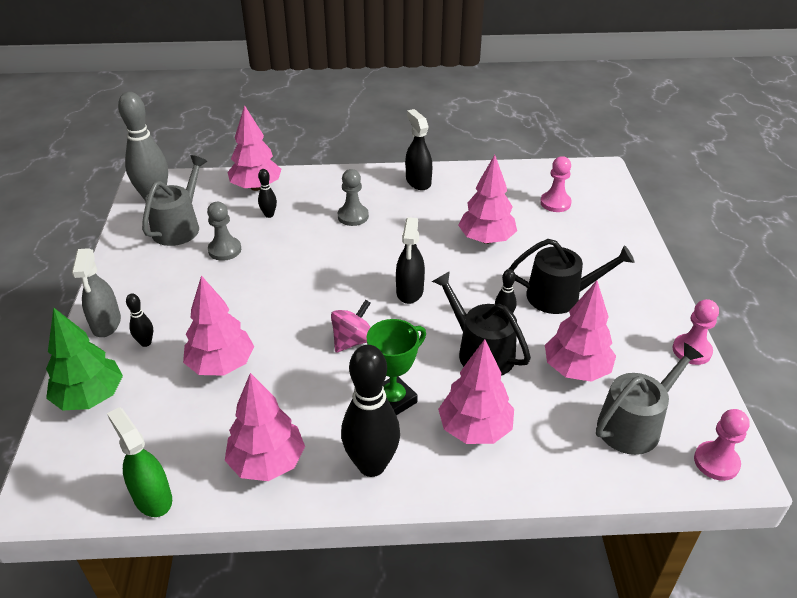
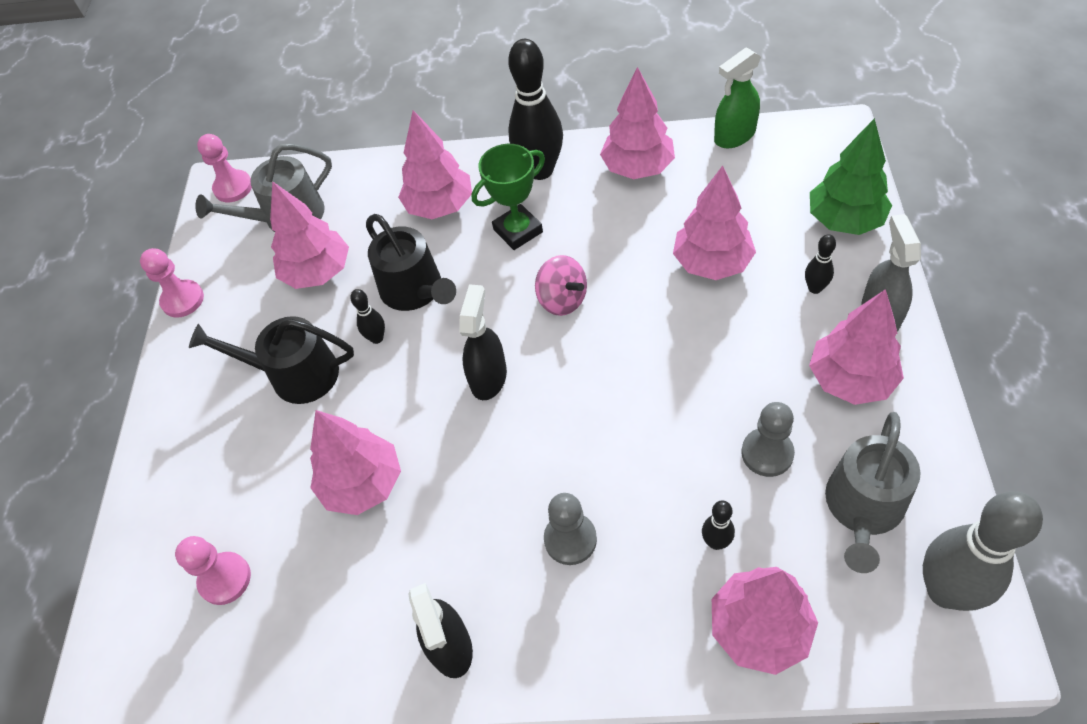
camera: 170 degrees left, 15 degrees up
green spray bottle [107,407,172,517] -> green spray bottle turned 90 degrees clockwise [714,47,761,149]
pink spinning top [331,300,371,353] -> pink spinning top turned 90 degrees counterclockwise [535,255,587,316]
none -> pink tree [809,289,904,405]

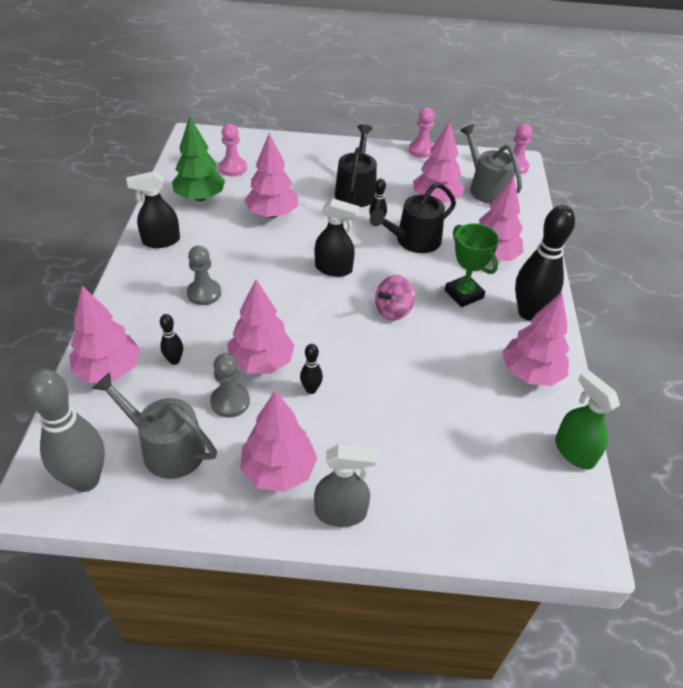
camera: 85 degrees right, 10 degrees down
pink tree [673,165,756,280] -> pink tree moved to [227,279,295,374]
black bowling pin [805,234,836,294] -> black bowling pin moved to [300,344,323,394]
green tree [810,118,892,235] -> green tree moved to [172,116,225,201]

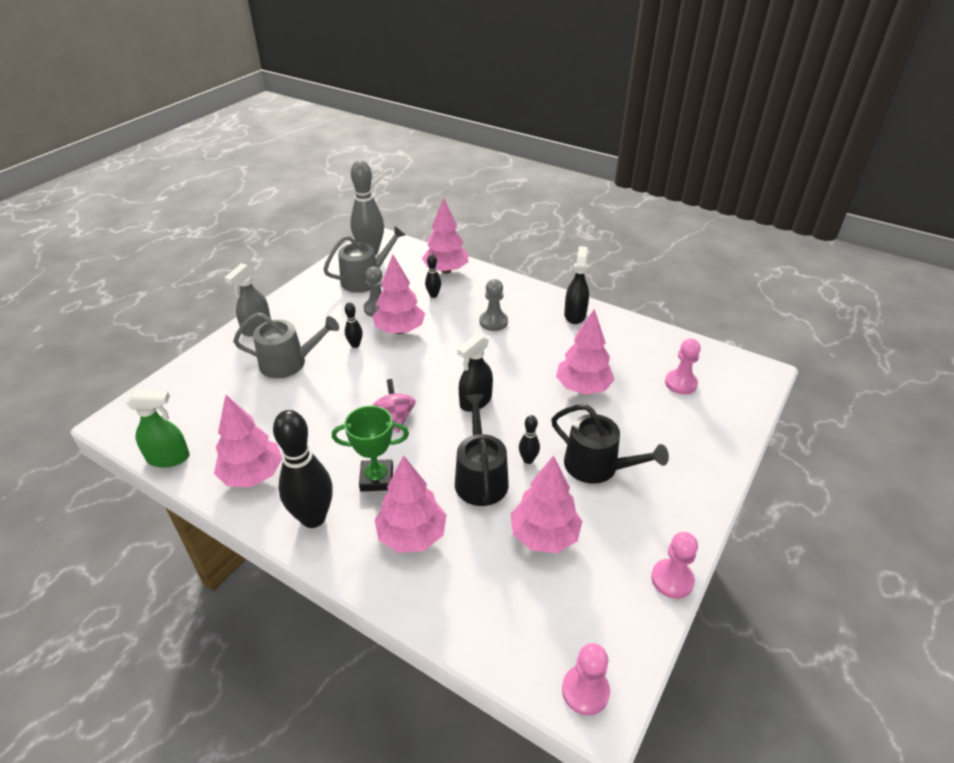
camera: 120 degrees right, 5 degrees down
green tree [172,116,225,201] -> none
pink tree [240,391,317,492] -> none
grey watering can [460,124,522,204] -> grey watering can moved to [233,312,339,378]

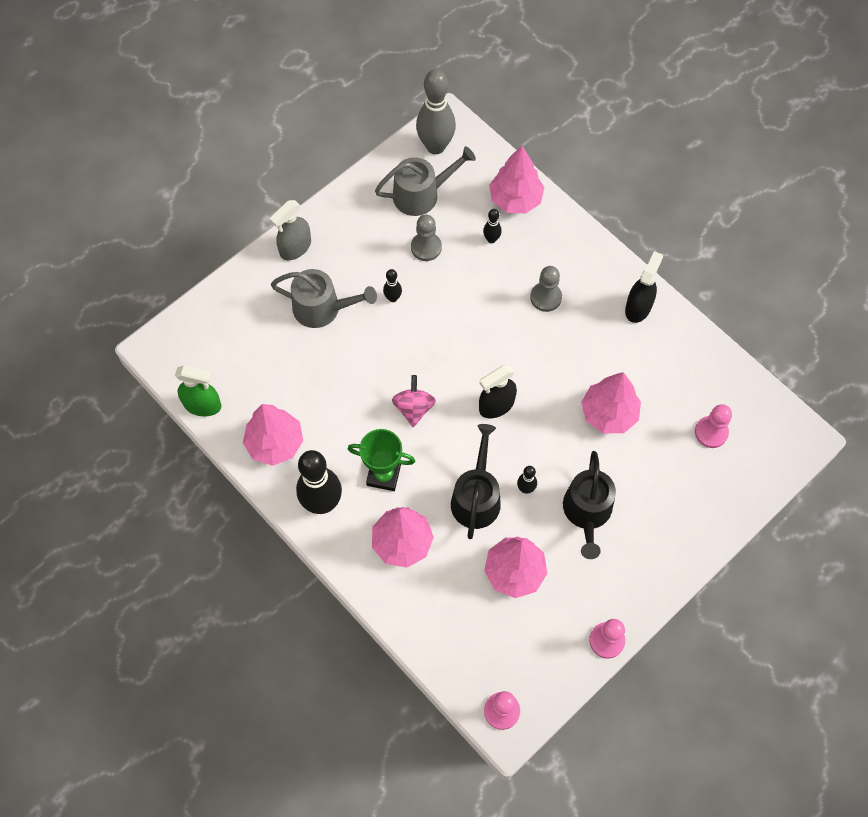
camera: 15 degrees right, 25 degrees up
pink tree [373,254,425,334] -> none
black watering can [551,404,669,484] -> black watering can turned 45 degrees clockwise [563,451,616,559]

